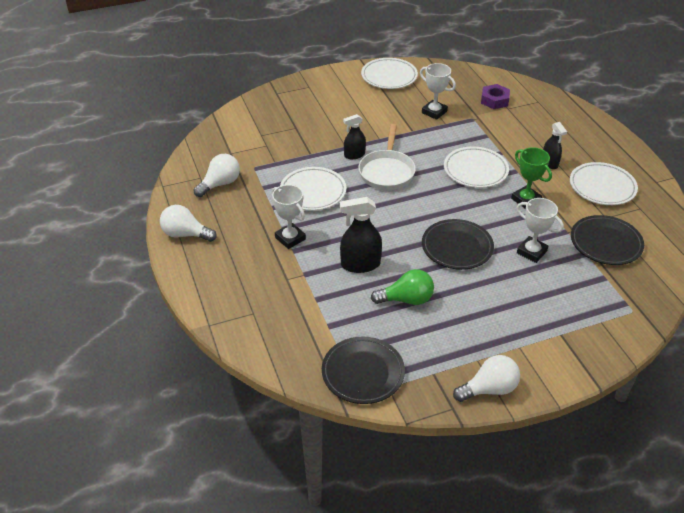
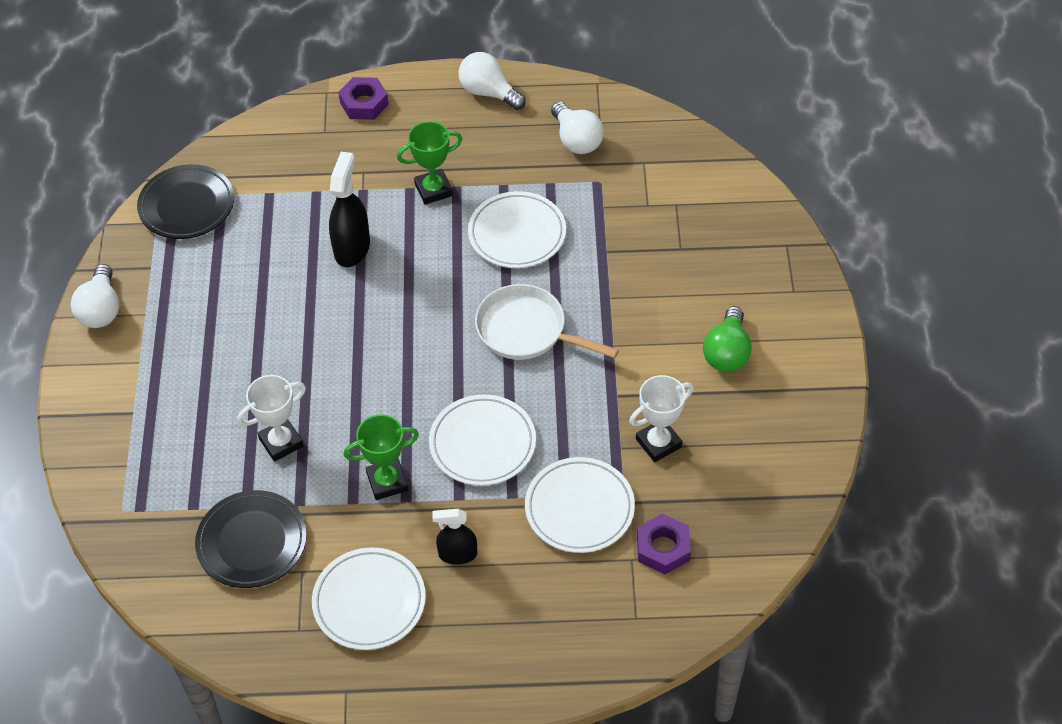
camera: 110 degrees right, 10 degrees up
white light bulb [160,205,217,242] -> white light bulb turned 90 degrees counterclockwise [459,52,526,110]
white trophy [272,185,306,249] -> green trophy [397,121,462,205]
black spray bottle [343,114,366,159] -> none
white plate [361,58,418,89] -> white plate moved to [525,457,635,553]
green light bulb [371,269,434,305] -> green light bulb moved to [703,306,752,372]
black plate [422,219,494,270] -> none
none -> purple nut [338,77,389,120]

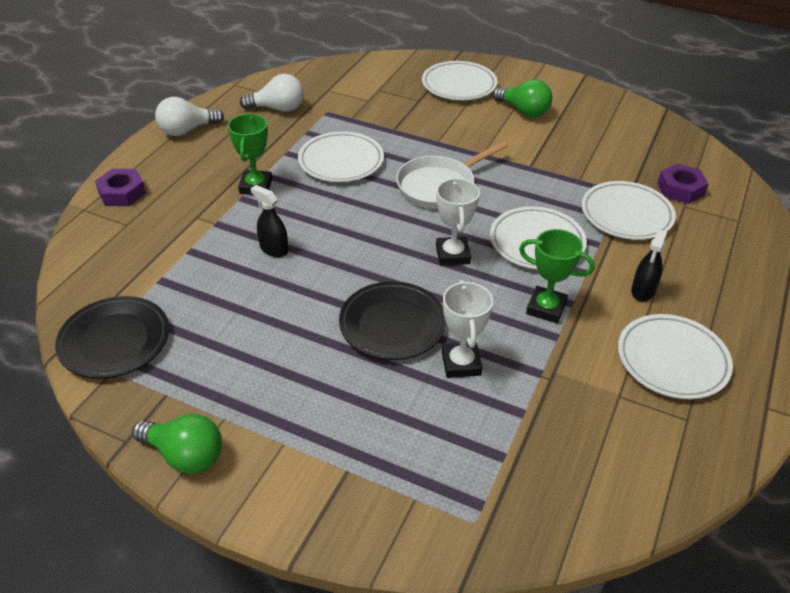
camera: 65 degrees left, 10 degrees down
white light bulb [71,264,119,328] -> green light bulb [132,414,222,474]
black plate [195,490,307,588] -> black plate moved to [339,281,446,360]
black spray bottle [329,152,370,267] -> black spray bottle [251,185,288,257], size x0.64
green trophy [343,415,419,500] -> green trophy turned 75 degrees counterclockwise [519,229,595,323]
white trophy [629,375,694,462] -> white trophy moved to [436,178,480,266]
none -> white plate [422,61,498,100]

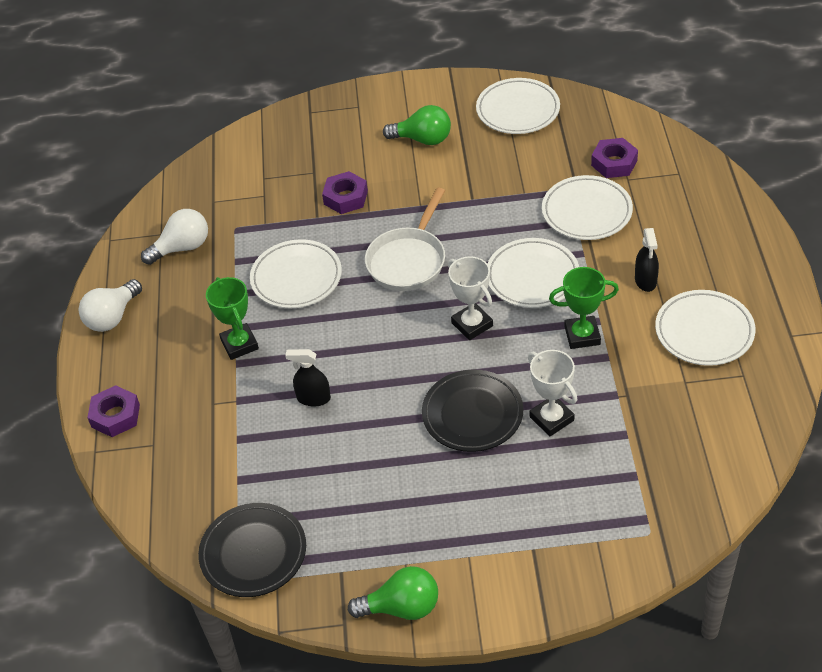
camera: 25 degrees left, 5 degrees up
white plate [422,61,498,100] -> white plate moved to [476,78,560,134]
none -> purple nut [322,171,368,214]

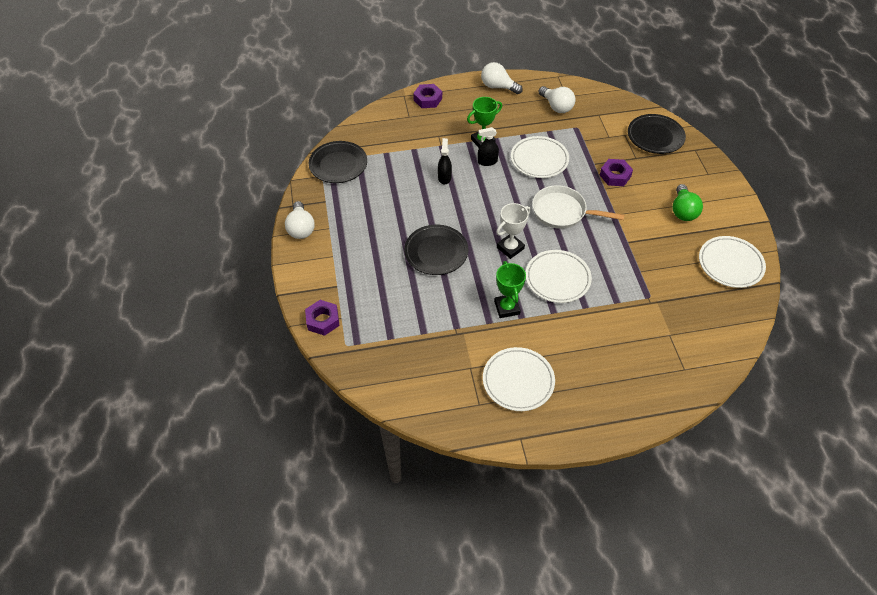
camera: 80 degrees right, 5 degrees up
green light bulb [348,566,438,620] -> white light bulb [285,201,315,239]
white trophy [528,350,577,436] -> none
white plate [542,175,633,240] -> none
purple nut [591,138,638,178] -> purple nut moved to [305,300,339,336]
black spray bottle [635,228,659,292] -> black spray bottle moved to [478,127,499,166]
none -> black plate [628,114,686,154]

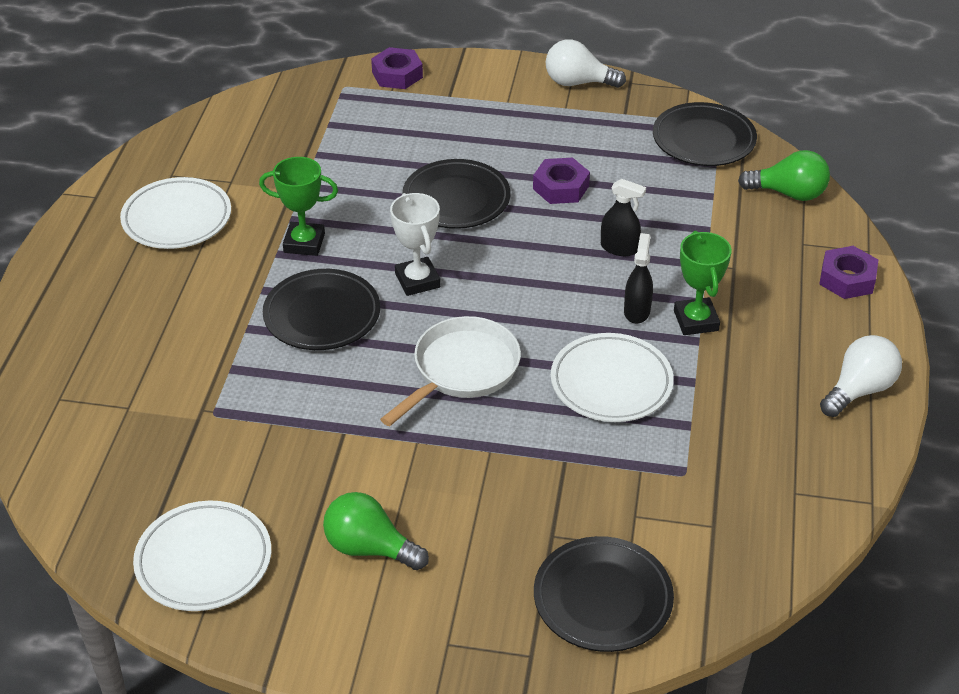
camera: 110 degrees right, 10 degrees down
white plate [526,250,592,303] -> black plate [263,269,380,350]
white light bulb [539,86,575,113] -> none
purple nut [600,159,633,186] -> purple nut moved to [533,158,590,204]
none -> green light bulb [738,150,830,201]

